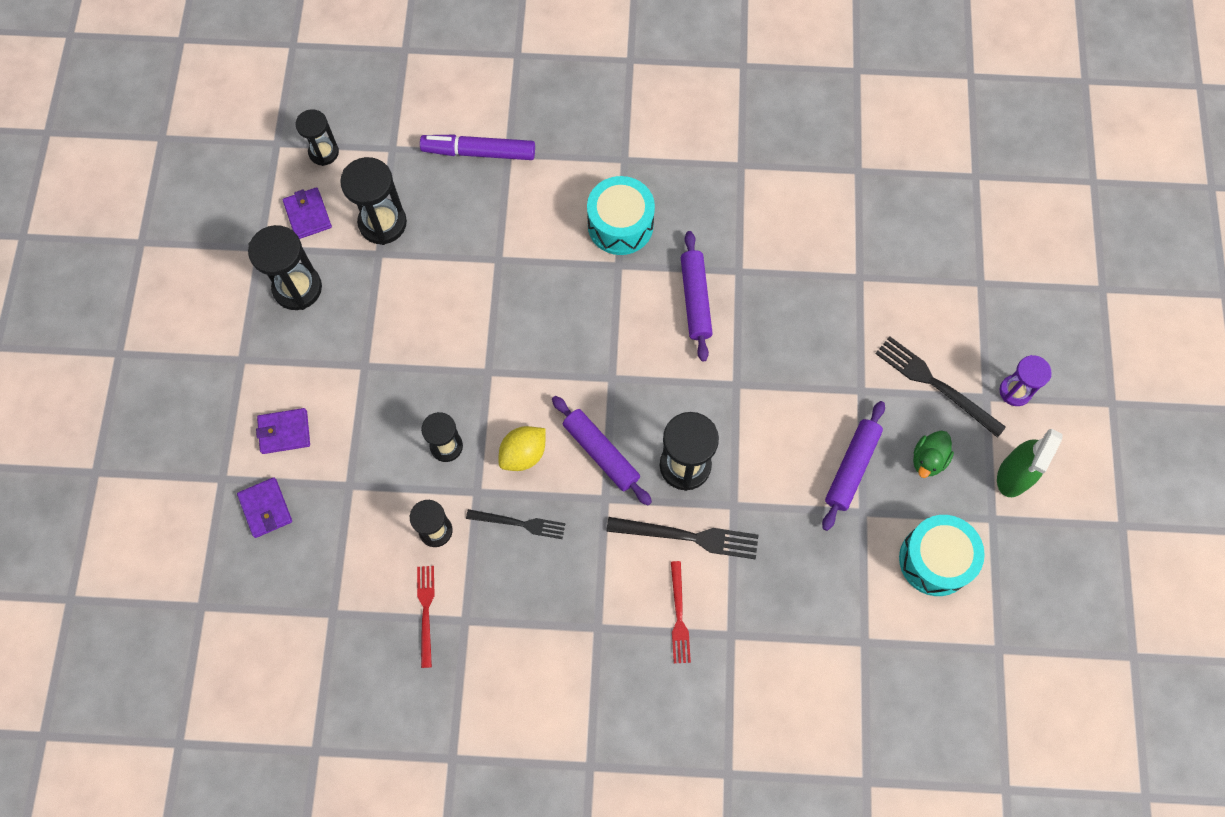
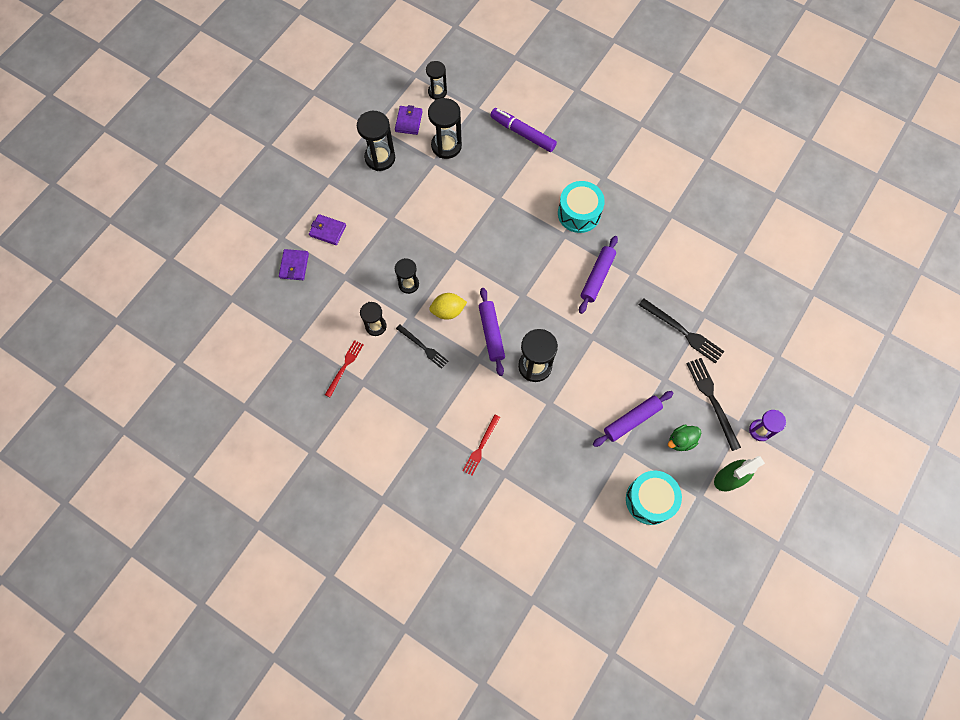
camera: 30 degrees right, 0 degrees up
black fork [606,517,758,559] -> black fork moved to [639,298,725,364]

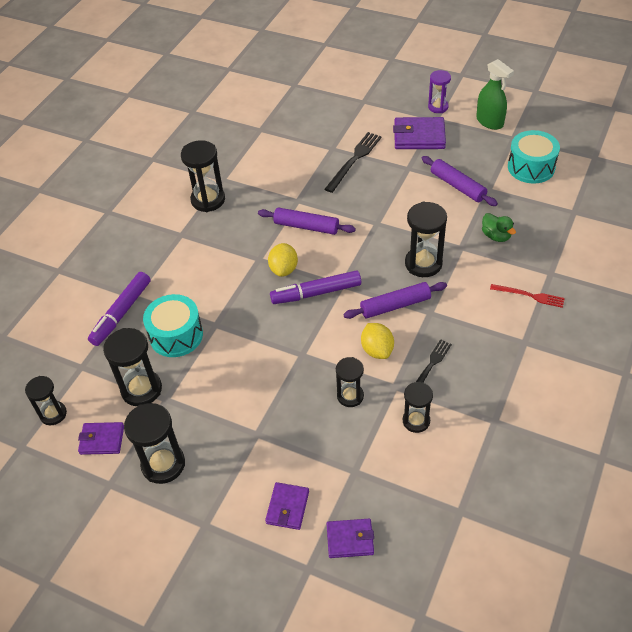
camera: 95 degrees left, 20 degrees down
red fork [325,340,364,397] -> none
turquoise drum [558,181,605,233] -> turquoise drum moved to [143,294,203,357]
green duck [668,424,701,451] -> green duck moved to [482,213,516,242]
black fork [686,358,741,451] -> purple wallet [393,117,446,149]
none -> black hourglass [181,140,225,212]
none -> yellow lemon [268,243,298,277]
none -> purple marker [270,270,361,304]

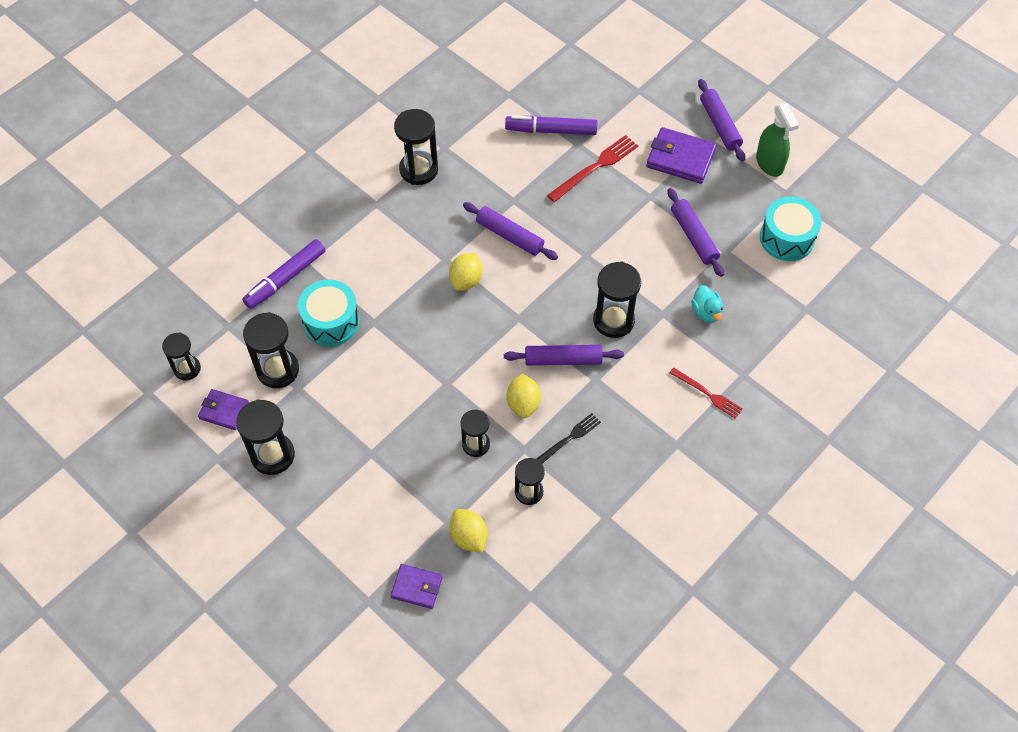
camera: 15 degrees right, 10 degrees up
purple wallet [265,482,309,530] -> none
purple marker [270,270,361,304] -> purple marker moved to [505,116,597,135]
black fork [325,132,382,193] -> red fork [547,135,638,202]
purple hourglass [428,70,451,113] -> purple rolling pin [698,79,745,162]
green duck [482,213,516,242] -> turquoise duck [691,285,723,323]
none -> yellow lemon [449,509,487,553]

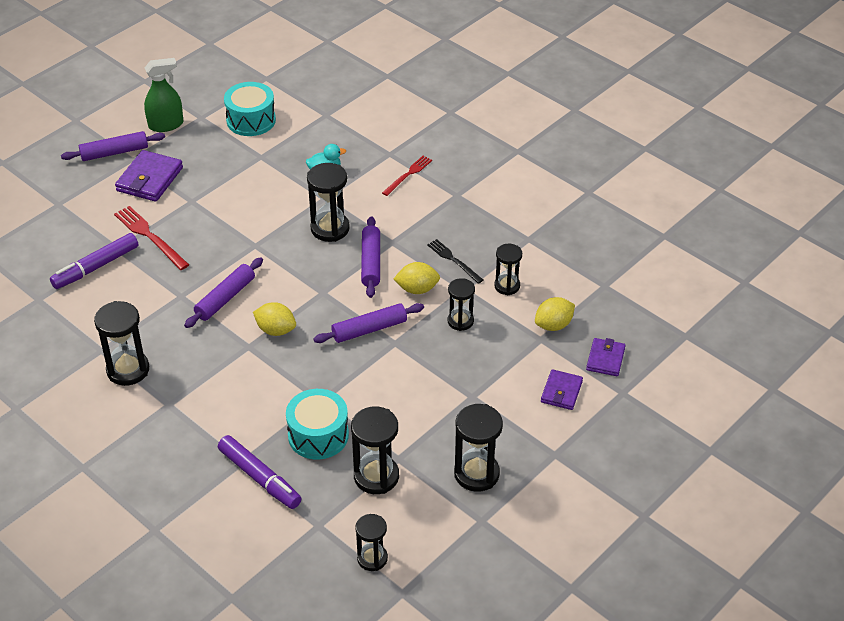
camera: 90 degrees left, 15 degrees down
purple wallet [198,389,249,430] -> purple wallet moved to [541,369,583,410]
purple marker [505,116,597,135] -> purple marker turned 45 degrees clockwise [50,233,138,289]
purple rolling pin [668,188,724,277] -> purple rolling pin moved to [313,303,424,343]

